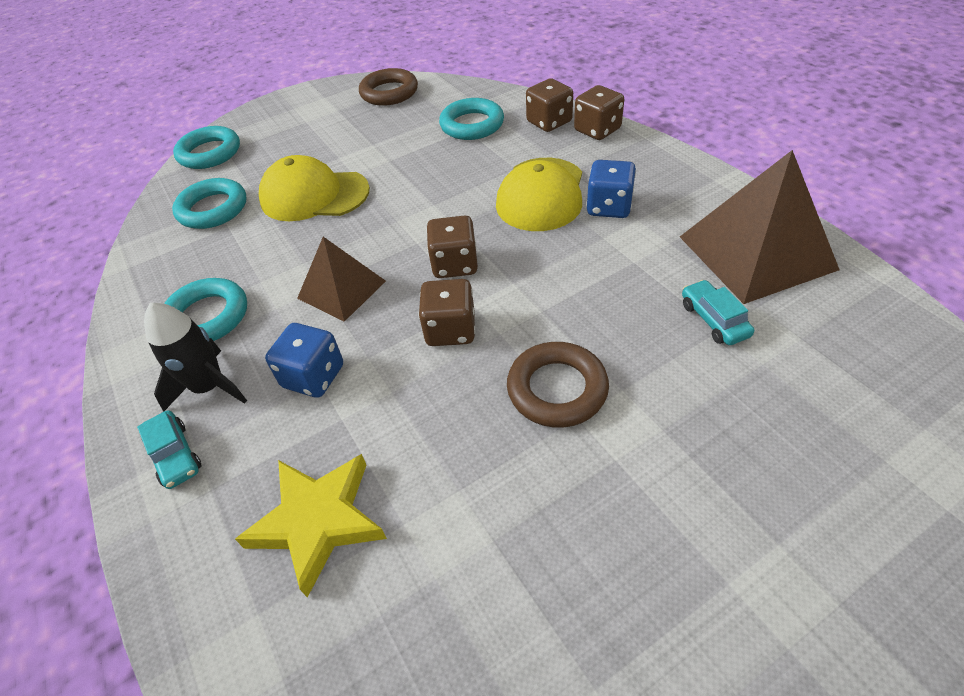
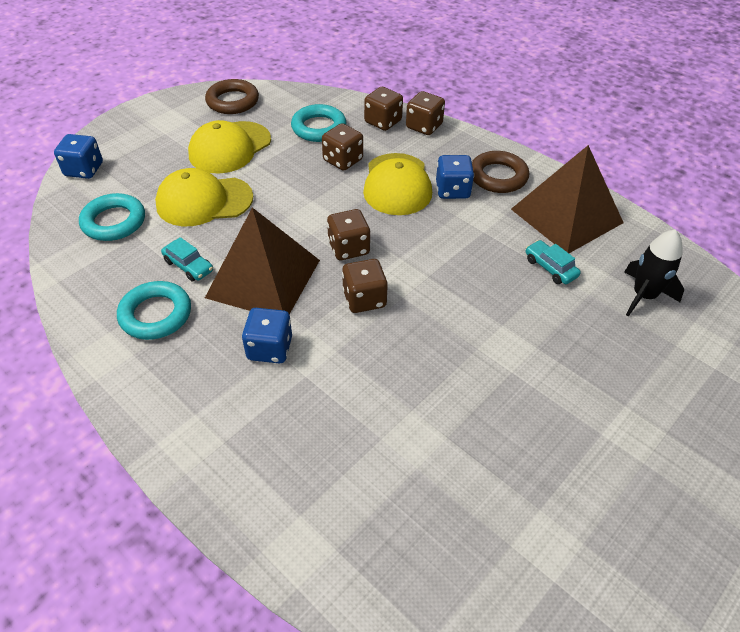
camera: 20 degrees left, 0 degrees up
turquoise car [137,410,201,489] -> turquoise car moved to [161,237,213,281]
black rocket [144,302,247,412] -> black rocket moved to [624,229,684,316]
turquoise ring [173,126,240,169] -> blue dice [54,134,103,179]
yellow star [235,454,387,598] -> none
brown pyramid [297,237,386,322] -> brown pyramid [205,207,320,314], size x1.66
brown ring [507,342,609,428] -> brown ring moved to [472,151,529,193]
none -> yellow cap [188,120,271,174]
none -> brown dice [322,123,363,171]

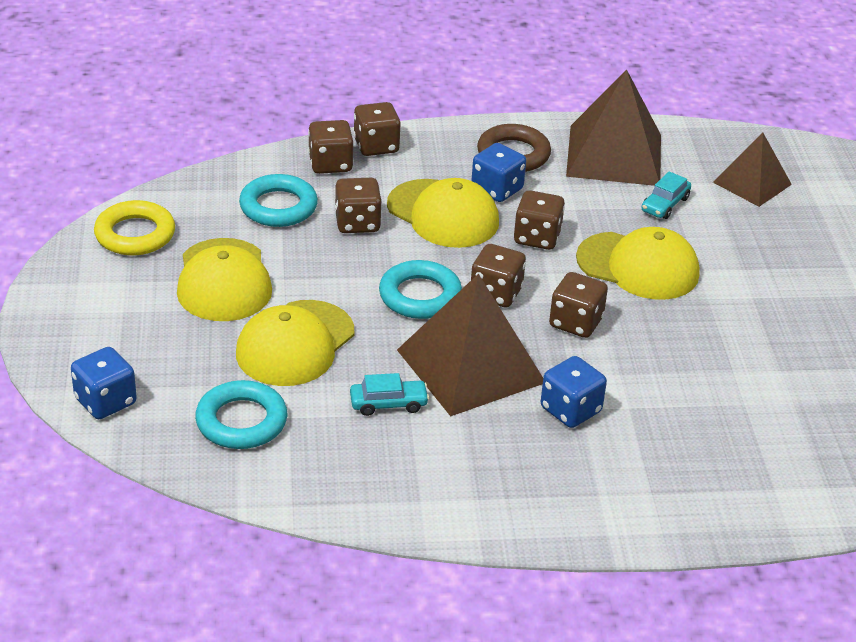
camera: 50 degrees left, 10 degrees down
turquoise ring [117,281,191,340] -> turquoise ring moved to [379,260,462,319]
brown ring [205,79,259,114] -> yellow ring [94,200,175,255]
turquoise car [526,240,581,284] -> turquoise car turned 60 degrees counterclockwise [641,172,691,219]
black rocket [624,229,684,316] -> brown pyramid [713,133,792,207]
none -> brown dice [514,190,565,250]
none -> yellow cap [576,227,699,300]

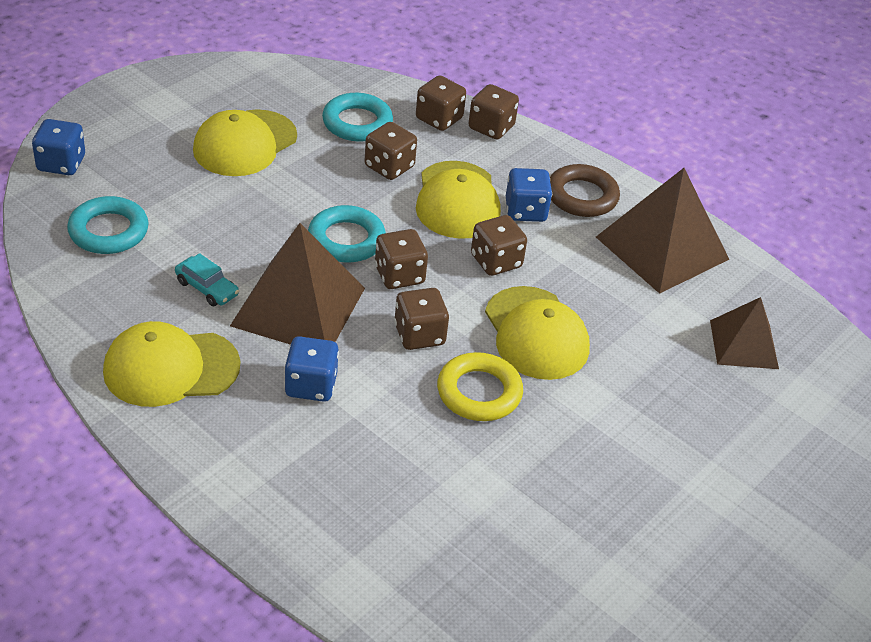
camera: 45 degrees right, 5 degrees up
yellow ring [94,200,175,255] -> yellow ring moved to [437,352,523,421]
yellow cap [236,300,354,386] -> yellow cap moved to [103,321,240,407]
turquoise car [641,172,691,219] -> none

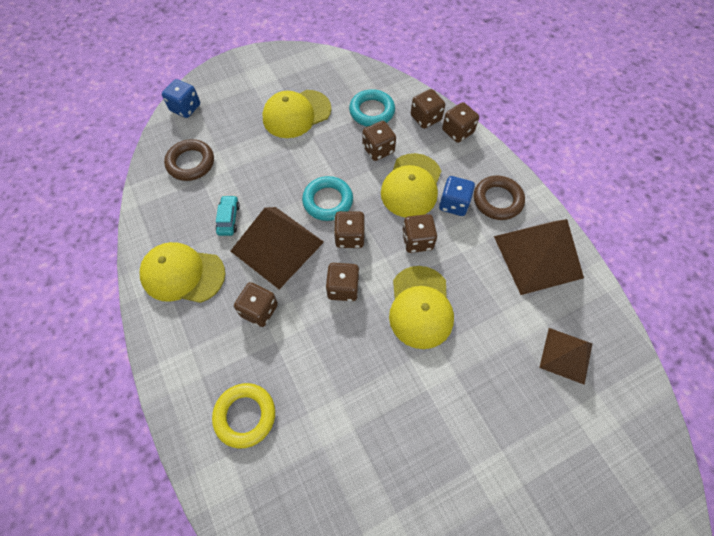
camera: 25 degrees right, 20 degrees up
turquoise ring [67,196,149,254] -> brown ring [164,139,214,181]
turquoise car [175,253,239,306] -> turquoise car turned 150 degrees counterclockwise [216,195,240,236]
blue dice [284,336,339,402] -> brown dice [234,282,278,327]
yellow ring [437,352,523,421] -> yellow ring moved to [212,383,275,449]

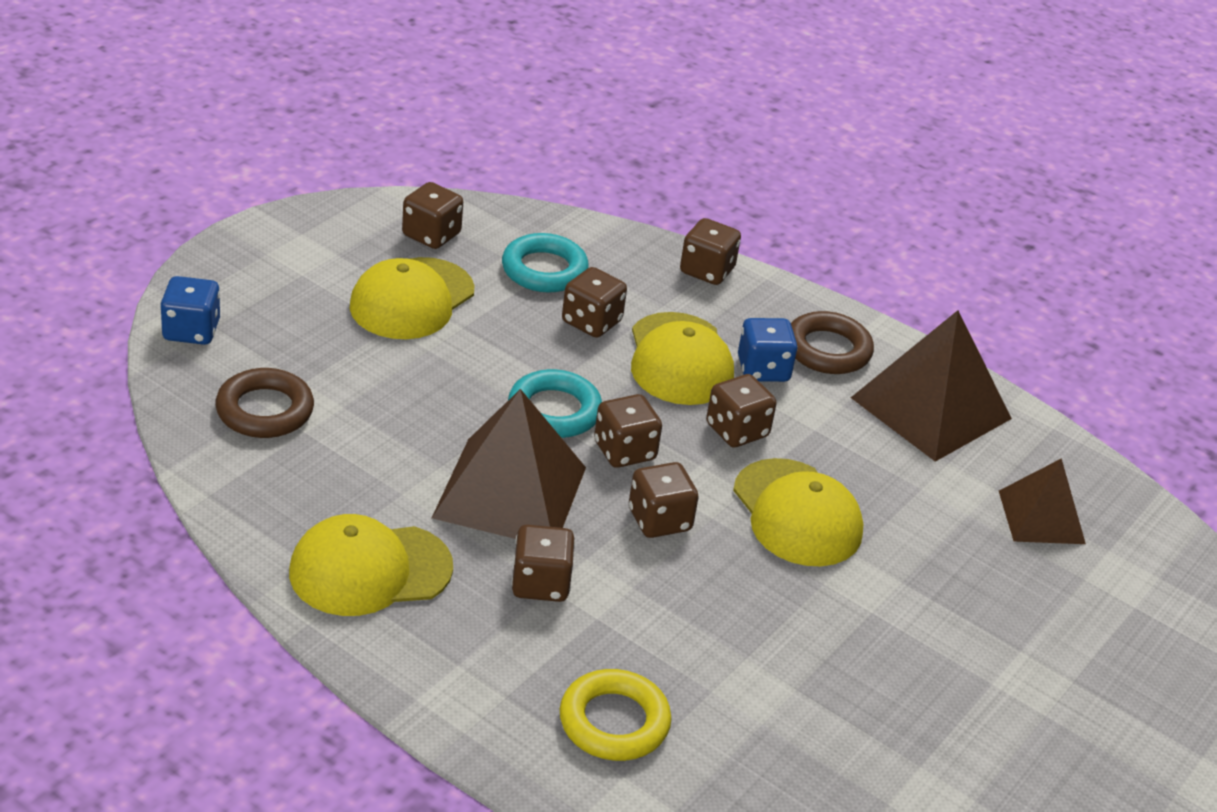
camera: 30 degrees left, 25 degrees down
turquoise car [216,195,240,236] -> none
brown dice [411,89,445,129] -> brown dice moved to [402,182,463,249]

